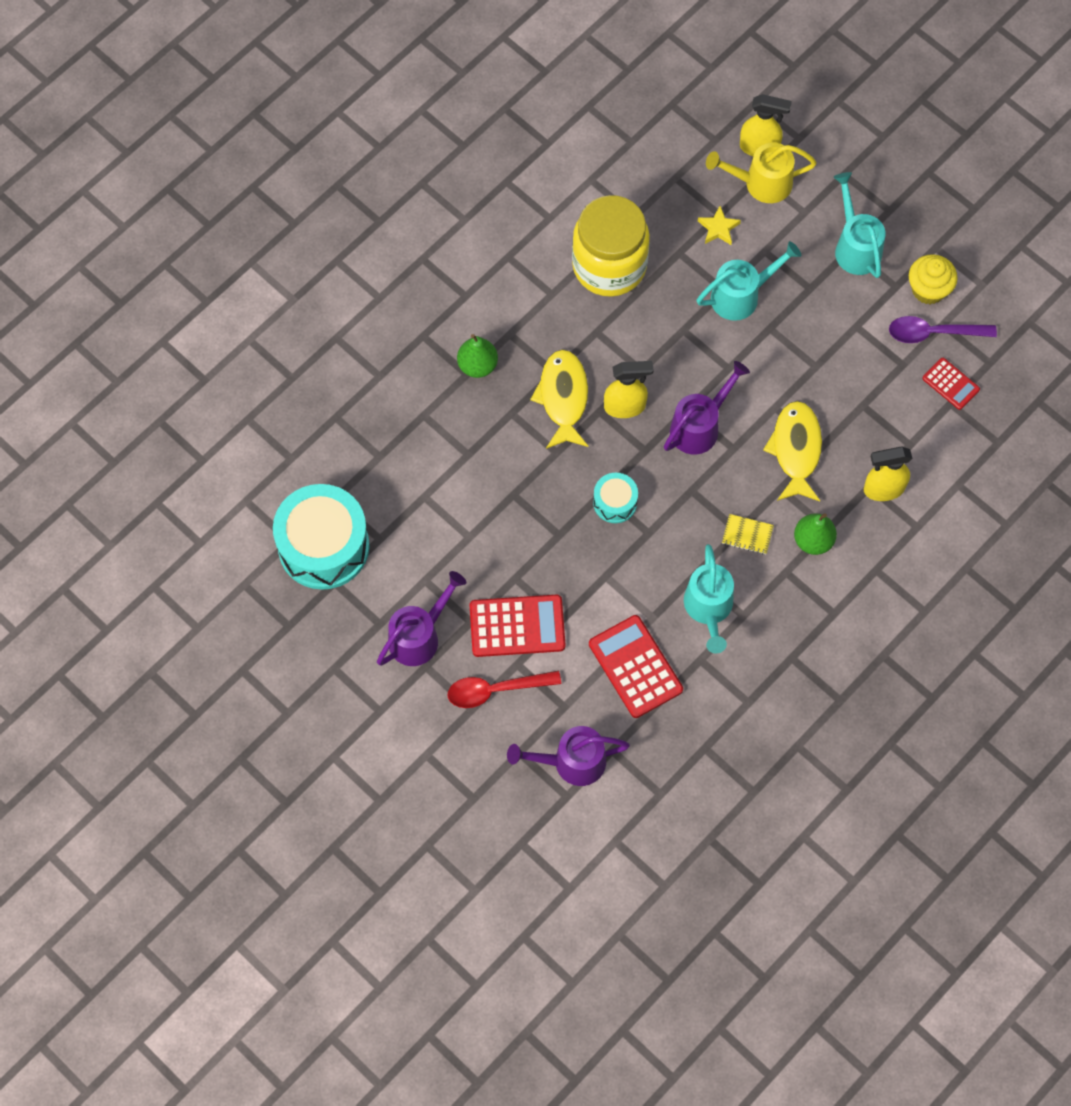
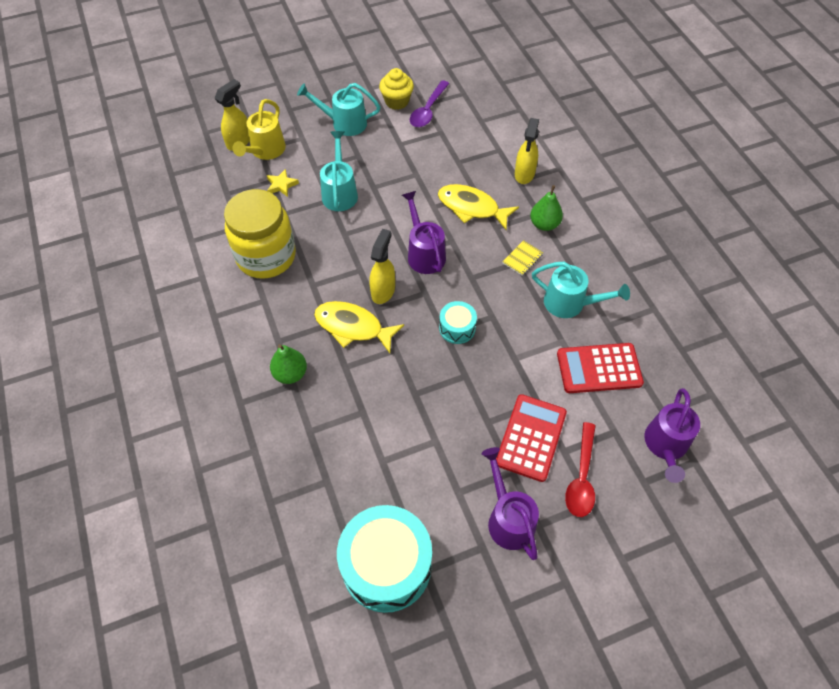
camera: 65 degrees left, 10 degrees down
red calculator [922,358,980,410] -> none

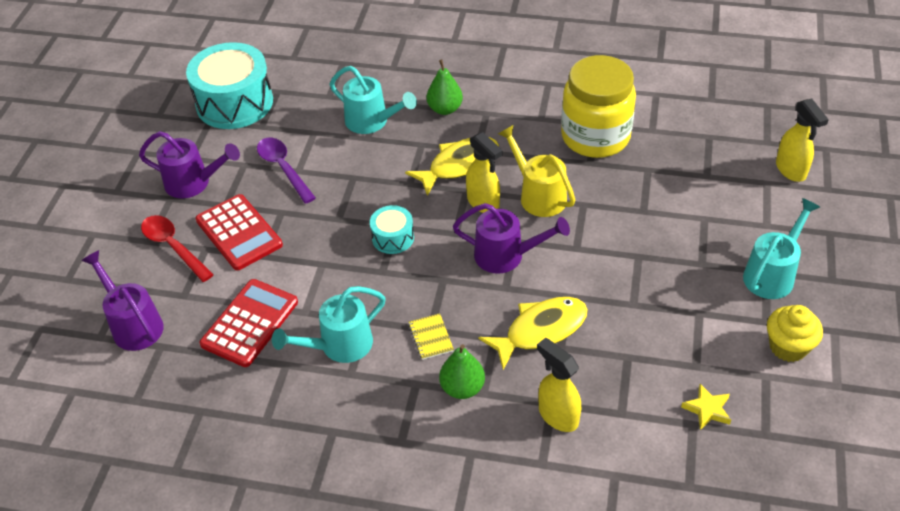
camera: 125 degrees right, 10 degrees down
yellow watering can [232,99,286,160] -> yellow watering can moved to [498,125,576,217]
yellow star [267,169,299,197] -> yellow star moved to [681,384,731,430]
turquoise watering can [320,131,358,211] -> turquoise watering can moved to [330,66,417,134]
purple spoon [410,80,449,127] -> purple spoon moved to [257,138,316,204]

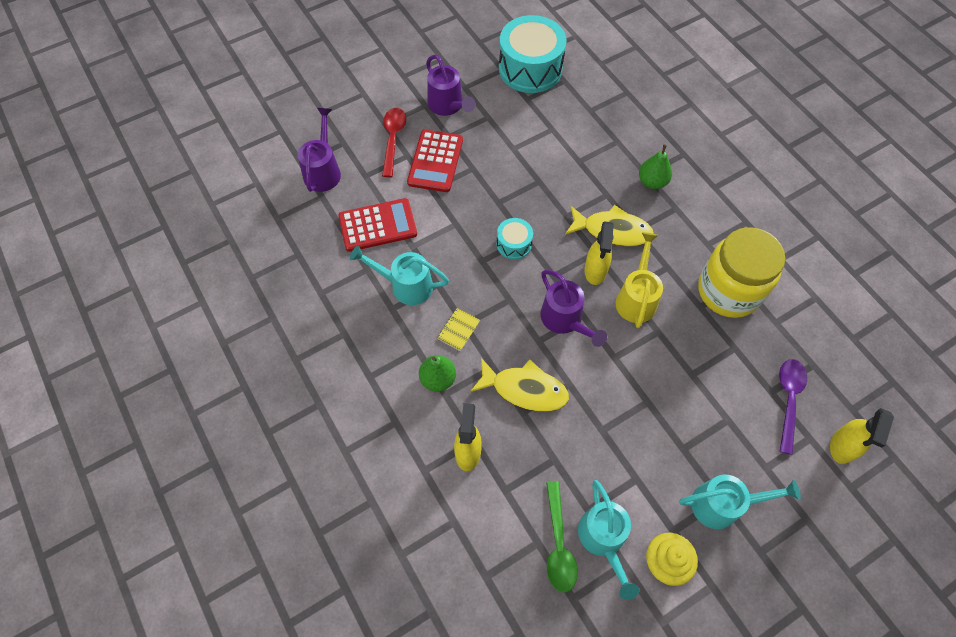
camera: 45 degrees right, 15 degrees up
purple spoon [257,138,316,204] -> purple spoon moved to [779,359,807,455]
turquoise watering can [330,66,417,134] -> turquoise watering can moved to [578,480,640,600]
yellow star [681,384,731,430] -> green spoon [546,481,578,593]

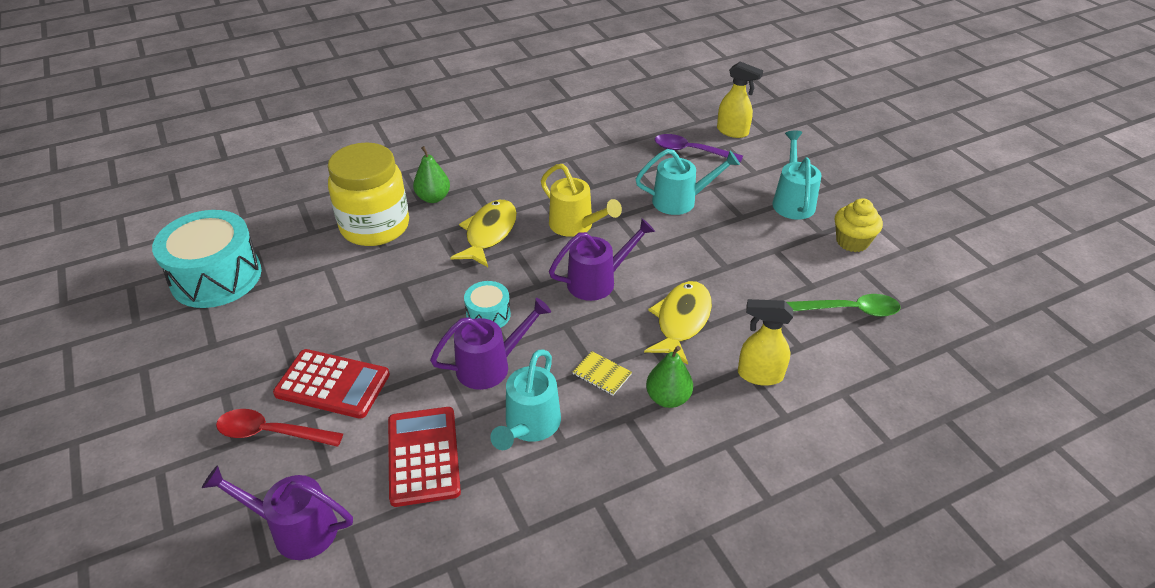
camera: 85 degrees left, 20 degrees down
purple watering can [426,54,475,116] -> purple watering can moved to [430,298,551,390]
turquoise watering can [578,480,640,600] -> turquoise watering can moved to [636,149,740,215]
yellow spray bottle [584,221,614,285] -> none
yellow watering can [616,232,663,328] -> yellow watering can turned 150 degrees counterclockwise [541,164,622,237]
yellow jar [698,227,785,318] -> yellow jar moved to [328,142,409,246]

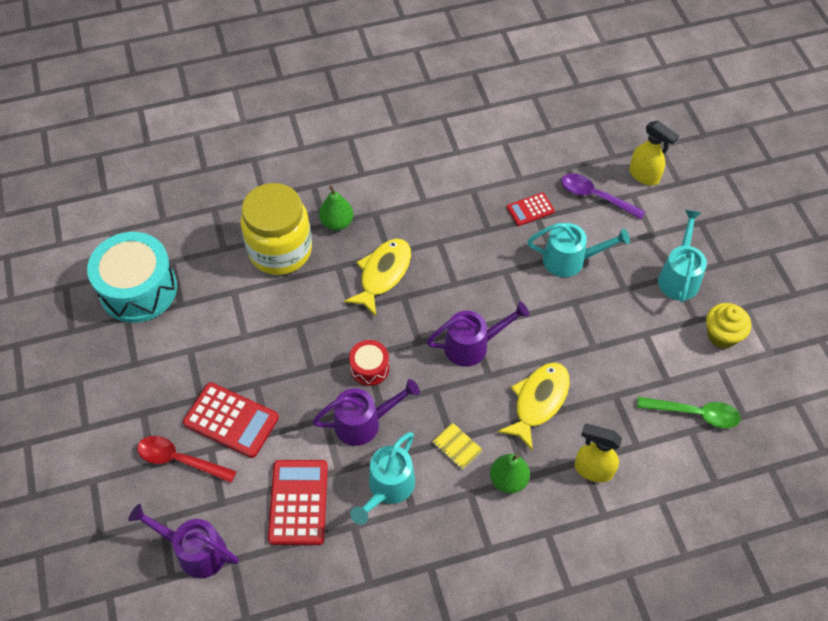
camera: 10 degrees right, 15 degrees up
turquoise drum [464,281,511,328] -> red drum [349,340,389,386]
yellow watering can [541,164,622,237] -> none
none -> red calculator [507,192,555,226]

